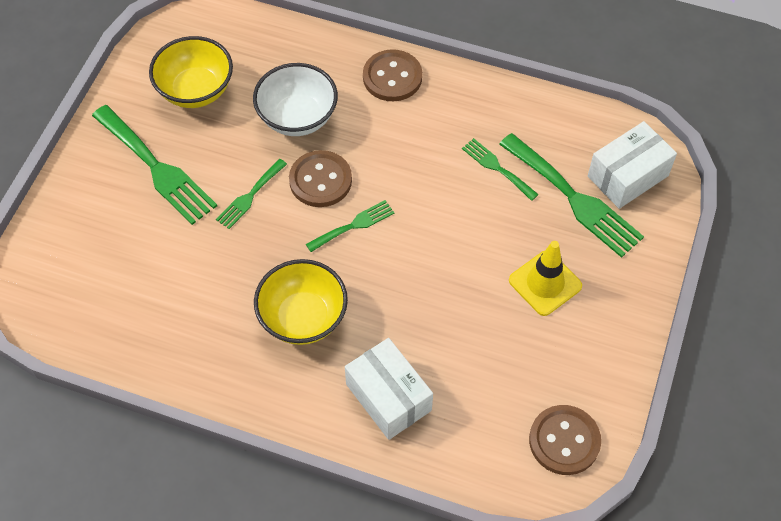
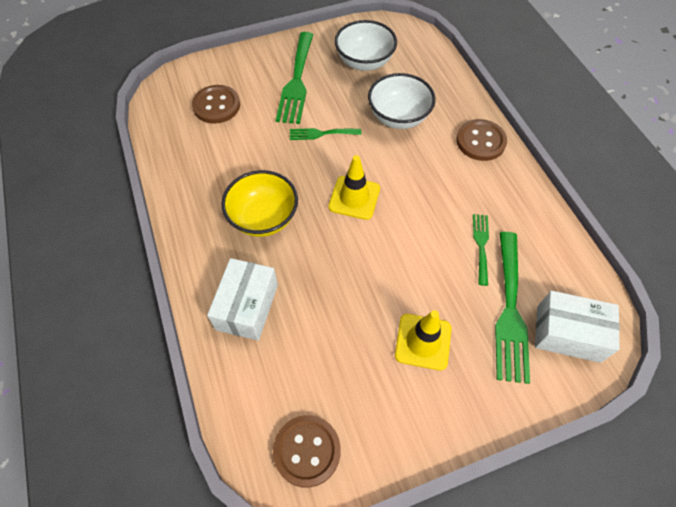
camera: 50 degrees right, 0 degrees up
yellow bowl [149,36,233,108] -> white bowl [335,20,397,71]
brown button [289,150,352,207] -> brown button moved to [192,85,240,124]
green fork [306,200,394,252] -> yellow traffic cone [328,155,380,220]

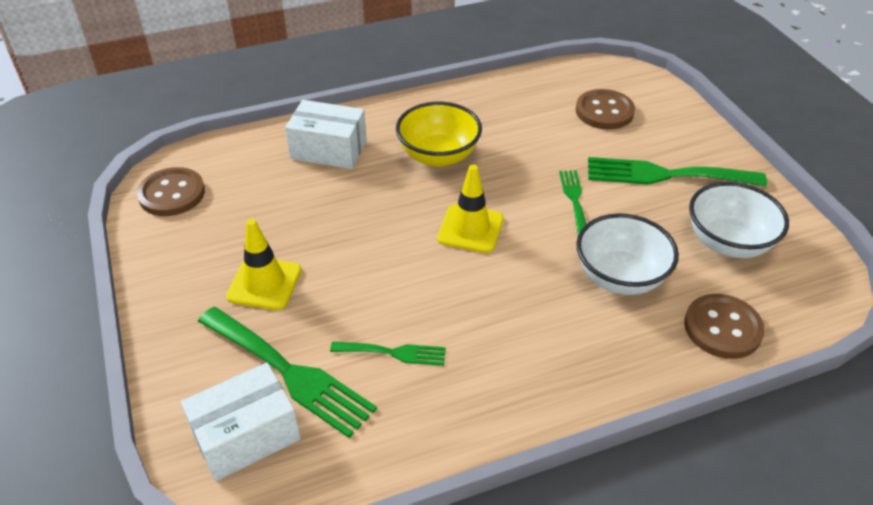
camera: 90 degrees right, 15 degrees down
brown button [456,119,507,161] -> brown button moved to [684,294,765,359]
green fork [495,232,530,384] -> green fork turned 150 degrees counterclockwise [198,307,377,438]
white box [535,290,620,363] -> white box turned 45 degrees clockwise [181,363,301,481]

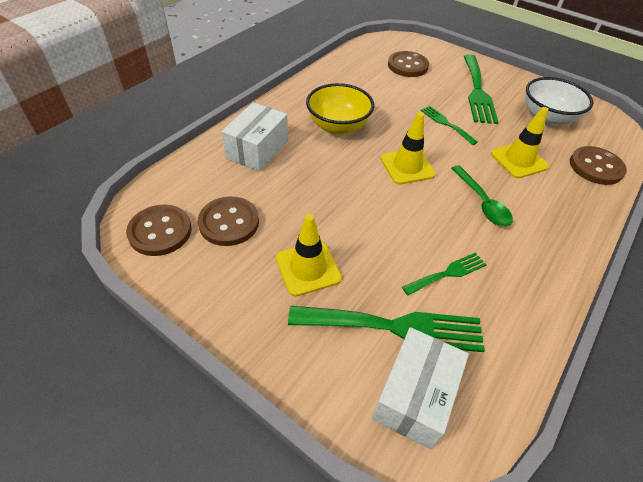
camera: 35 degrees left, 5 degrees up
white box [285,100,367,169] -> white box turned 45 degrees counterclockwise [221,102,288,172]
white bowl [576,213,679,295] -> yellow traffic cone [491,107,549,179]
green fork [588,157,767,187] -> green fork turned 60 degrees counterclockwise [464,54,499,124]
none -> brown button [198,196,259,246]
none -> green spoon [451,165,513,226]

